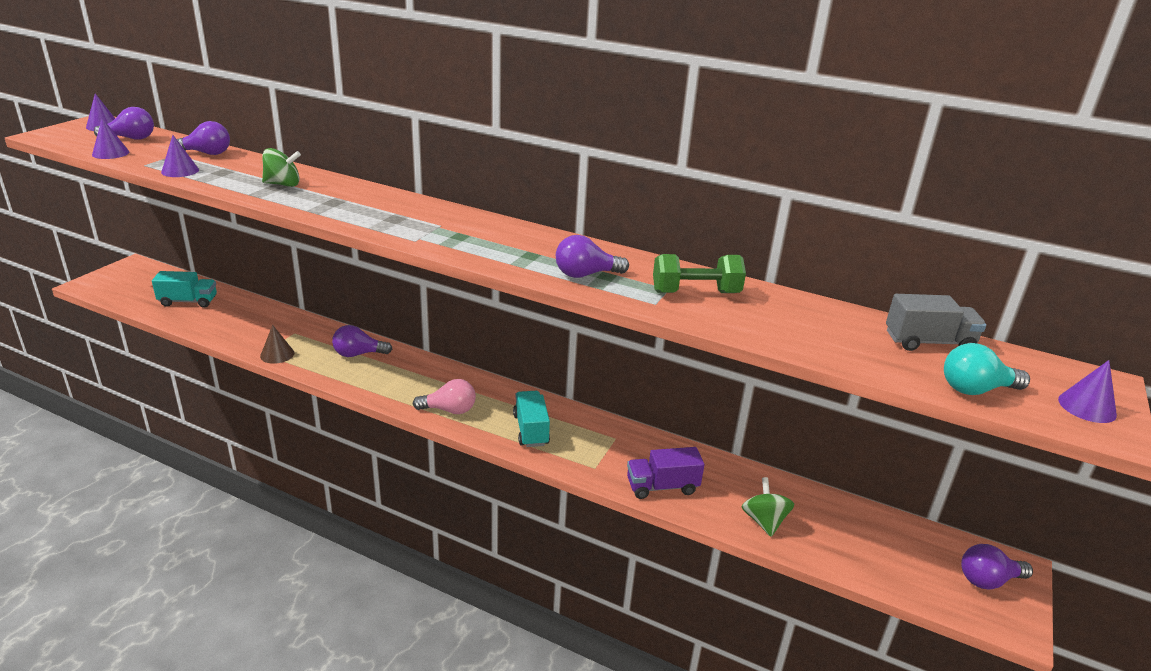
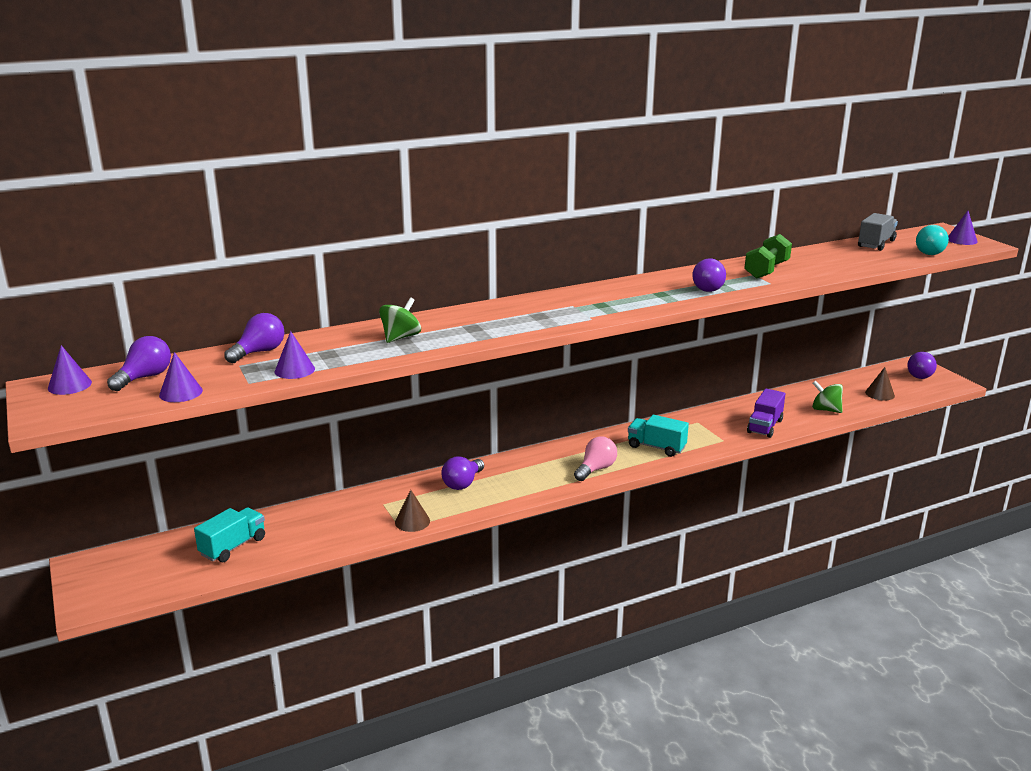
camera: 50 degrees left, 5 degrees down
none -> brown cone [865,367,895,401]

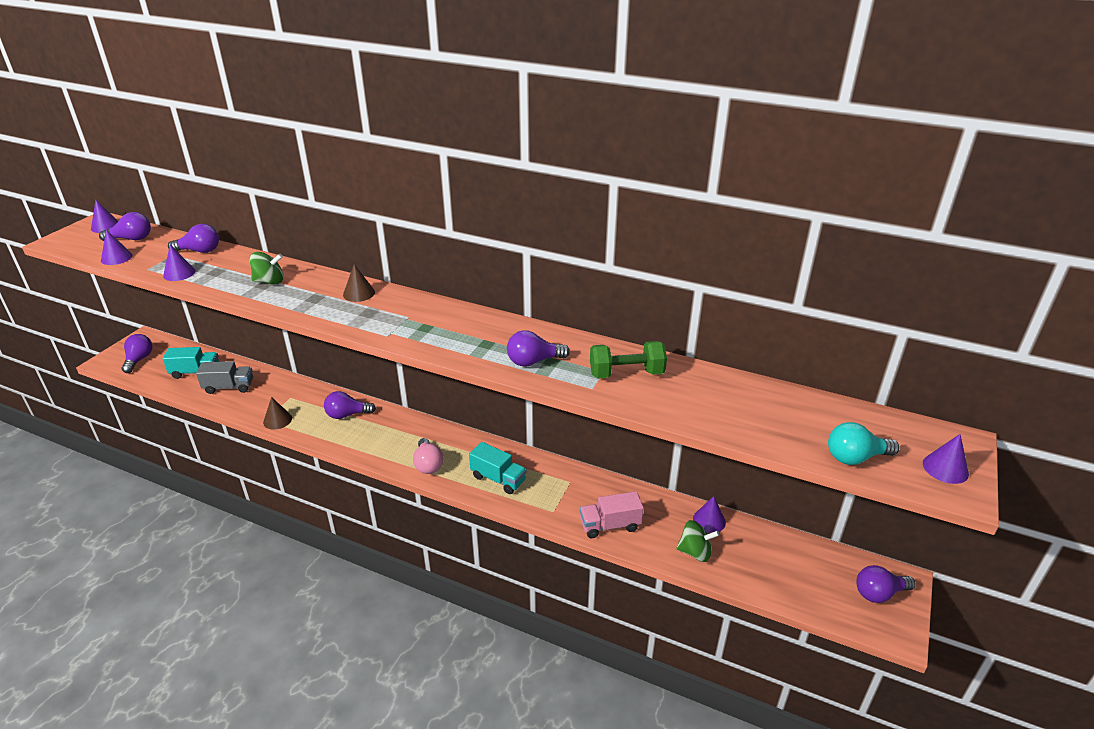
camera: 50 degrees right, 10 degrees up
pink light bulb [574,436,617,481] -> pink light bulb turned 75 degrees clockwise [413,438,444,474]
turquoise truck [628,415,689,457] -> turquoise truck turned 135 degrees clockwise [469,442,527,494]
purple truck [747,389,785,438] -> pink truck [580,491,644,538]
green spinning top [812,381,843,413] -> green spinning top turned 105 degrees clockwise [676,520,720,562]
grey truck [858,213,898,251] -> grey truck moved to [196,361,253,394]
brown cone [865,367,895,401] -> brown cone moved to [343,264,375,302]
none -> purple light bulb [121,334,152,373]
none -> purple cone [693,496,726,533]

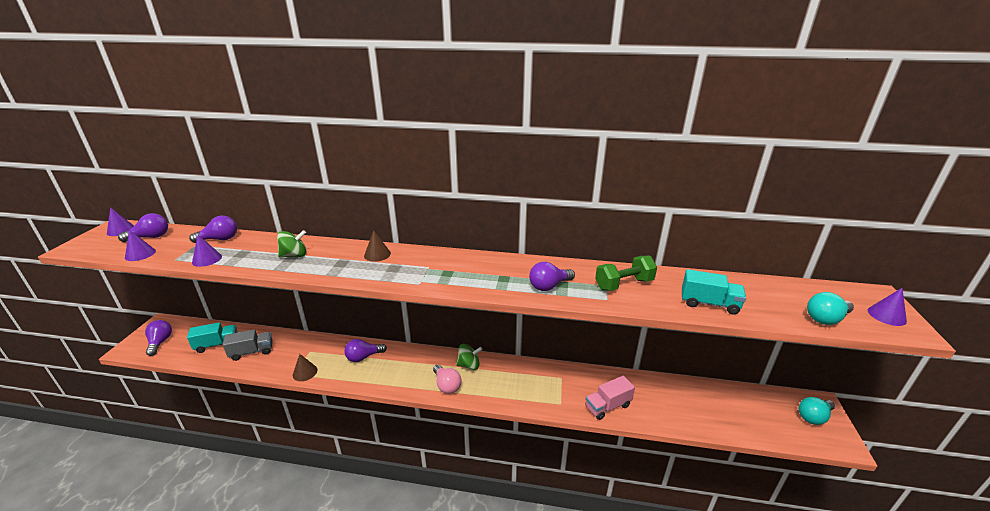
camera: 15 degrees left, 5 degrees down
turquoise truck [469,442,527,494] -> turquoise truck moved to [682,269,746,315]
green spinning top [676,520,720,562] -> green spinning top moved to [456,344,483,370]
purple cone [693,496,726,533] -> none
purple light bulb [856,565,915,603] -> turquoise light bulb [799,397,835,425]

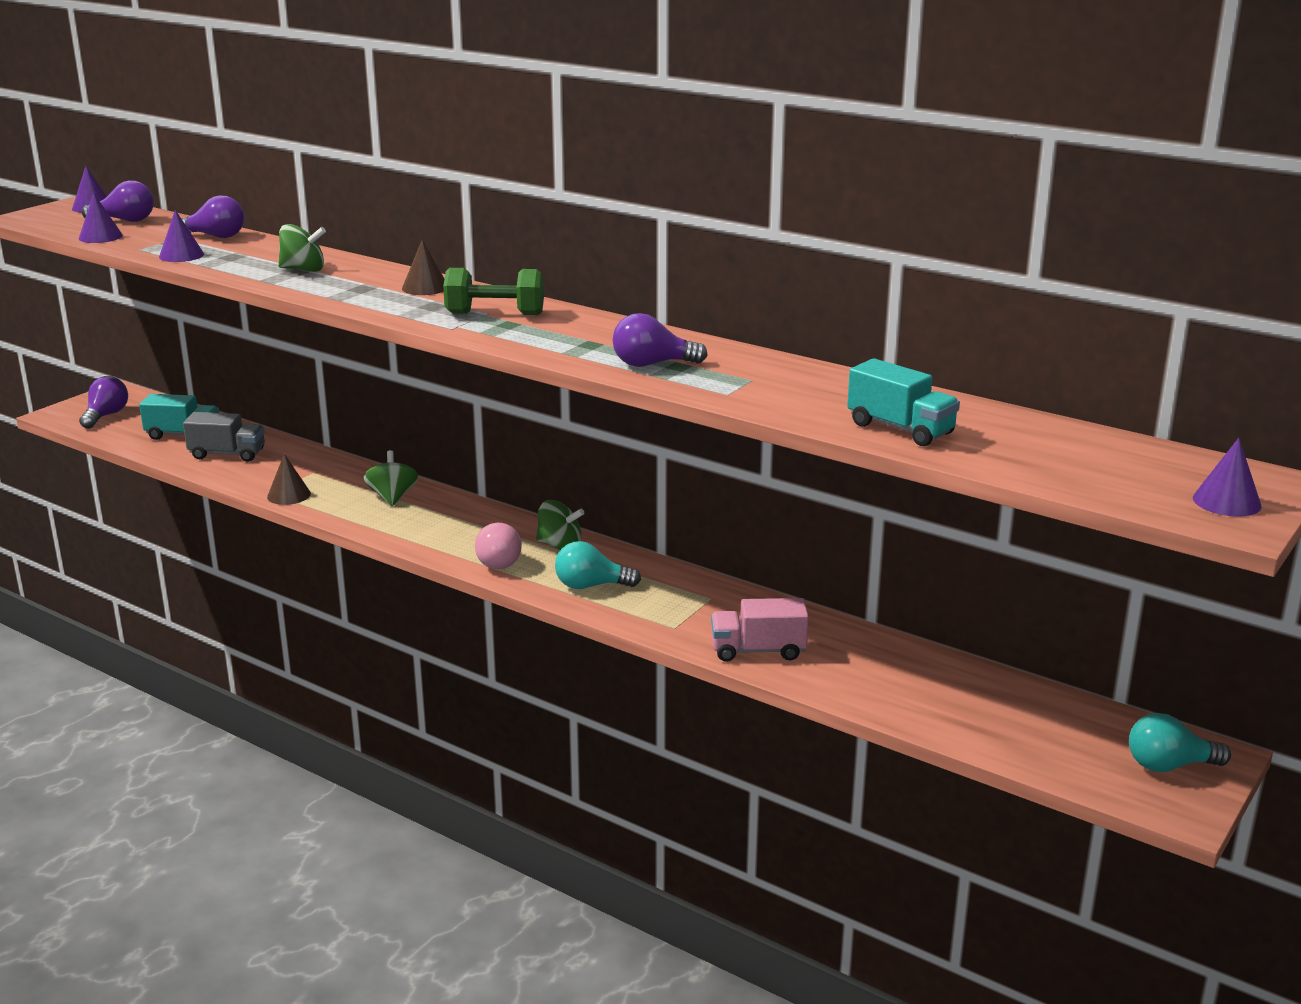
camera: 25 degrees right, 5 degrees down
purple light bulb [344,339,387,362] -> green spinning top [364,450,418,506]
green dumbbell [595,256,657,291] -> green dumbbell moved to [443,268,544,315]
turquoise light bulb [807,292,854,325] -> turquoise light bulb moved to [555,541,641,589]

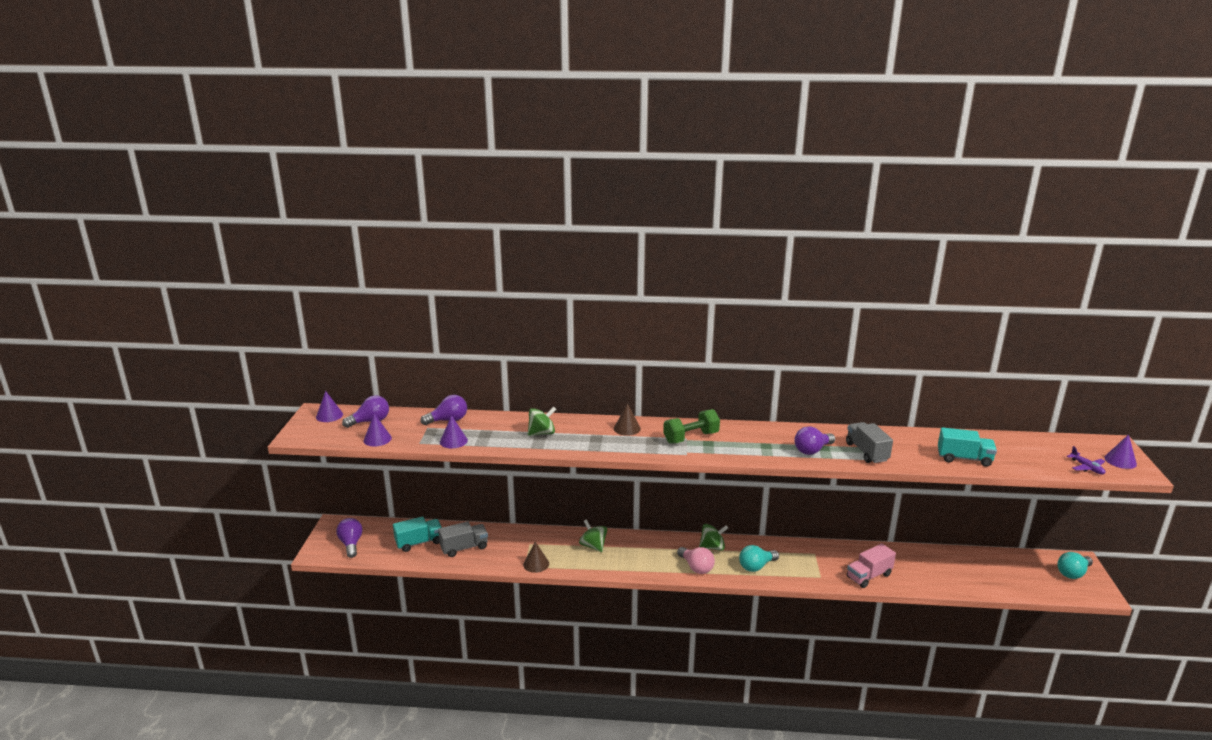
camera: 30 degrees left, 0 degrees up
none -> grey truck [846,422,893,463]
none -> purple plane [1067,446,1105,474]

